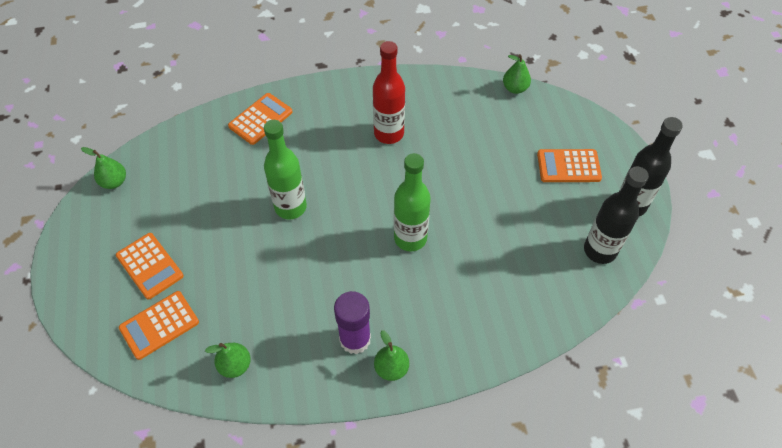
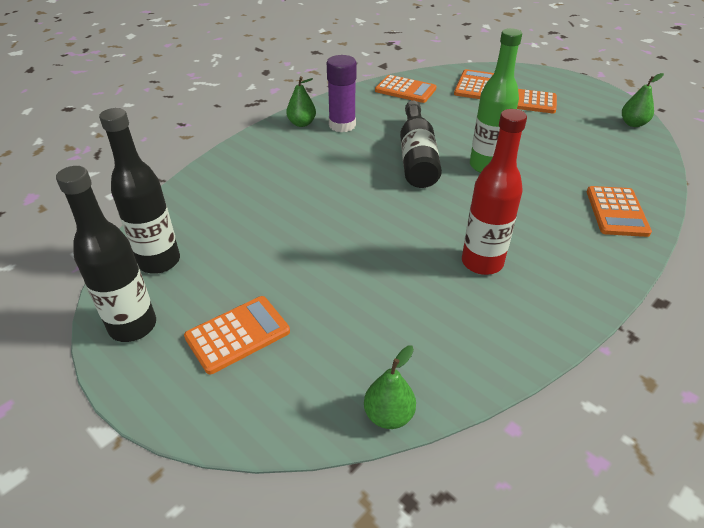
camera: 145 degrees right, 15 degrees down
green pear [205,343,251,378] -> orange calculator [375,75,436,103]
green bottle [394,153,431,251] -> none
none -> black bottle [400,101,442,188]

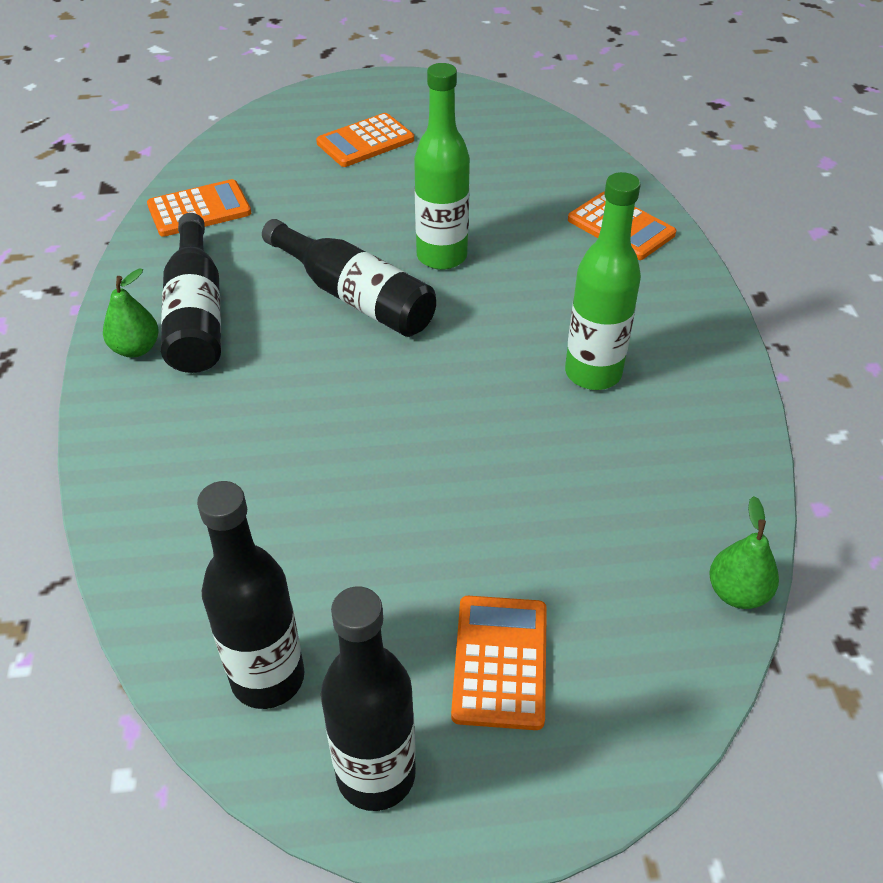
camera: 50 degrees left, 5 degrees up
purple glue stick [327,55,357,132] -> black bottle [161,213,221,373]
orange calculator [454,69,494,99] -> none
red bottle [462,109,527,275] -> green bottle [565,172,641,390]
green pear [622,73,664,127] -> none

